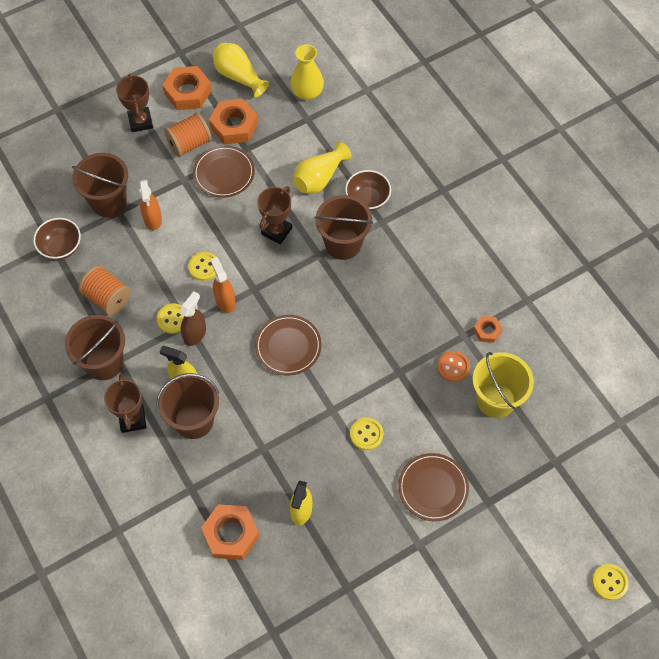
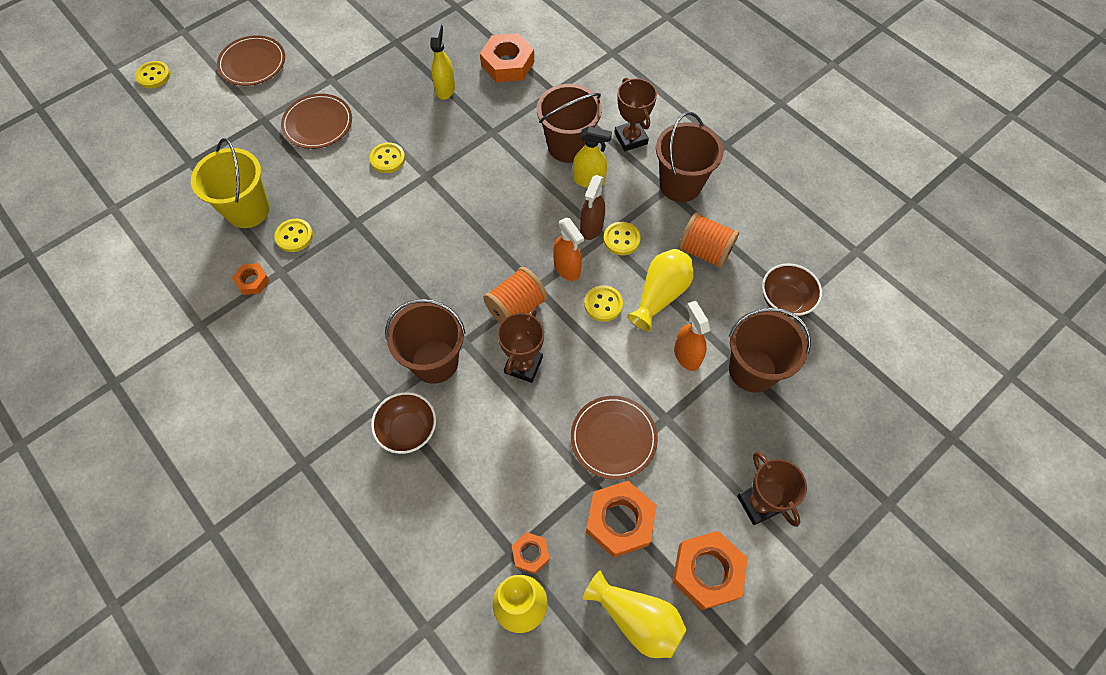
camera: 170 degrees right, 0 degrees up
orange spool [164,112,212,157] -> orange spool moved to [483,267,548,324]
brown plate [255,315,322,375] -> brown plate moved to [217,35,285,86]
yellow vase [293,142,351,194] -> yellow vase moved to [627,249,694,331]
orange button [437,351,470,382] -> yellow button [274,219,313,252]
none -> orange nut [512,532,550,574]

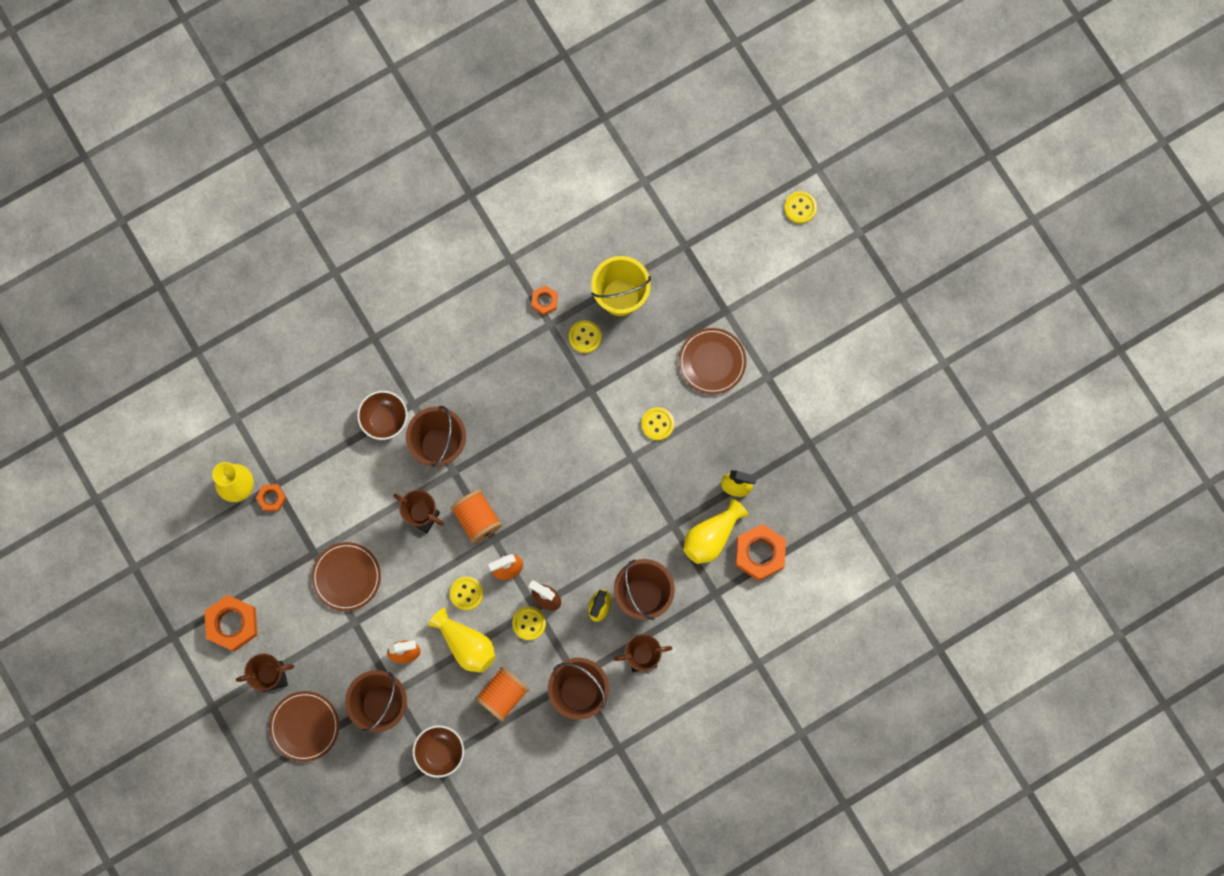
camera: 100 degrees right, 15 degrees up
brown plate [217,35,285,86] -> brown plate moved to [269,691,339,762]
yellow vase [583,570,687,658] -> yellow vase moved to [683,499,748,564]
orange nut [586,481,657,558] -> none

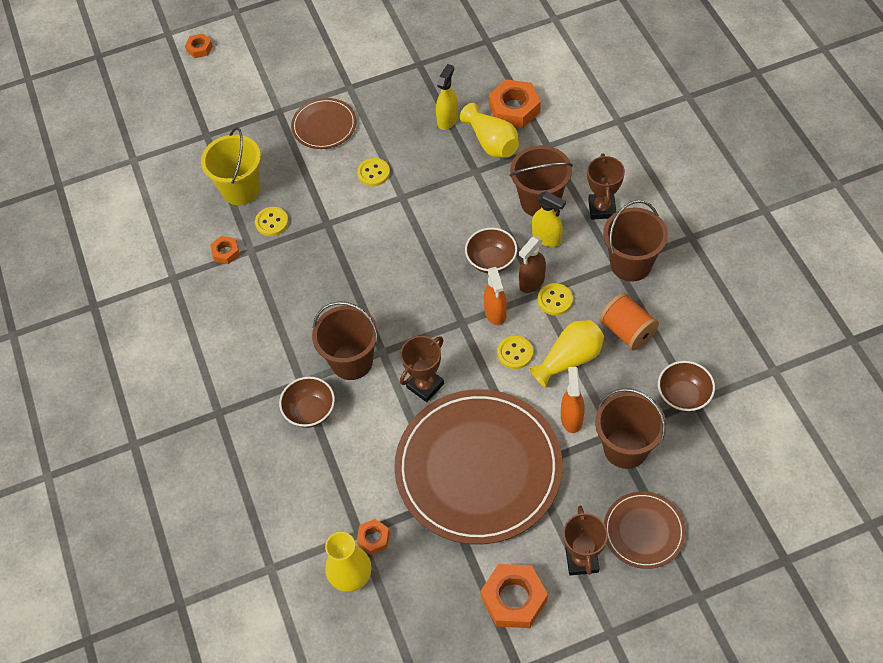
camera: 75 degrees left, 20 degrees down
brown plate [311,542,381,611] -> brown plate [394,389,563,544], size x2.13
orange spool [451,490,502,544] -> none
yellow button [784,191,817,224] -> orange nut [185,33,213,58]
none -> brown bowl [465,228,517,273]

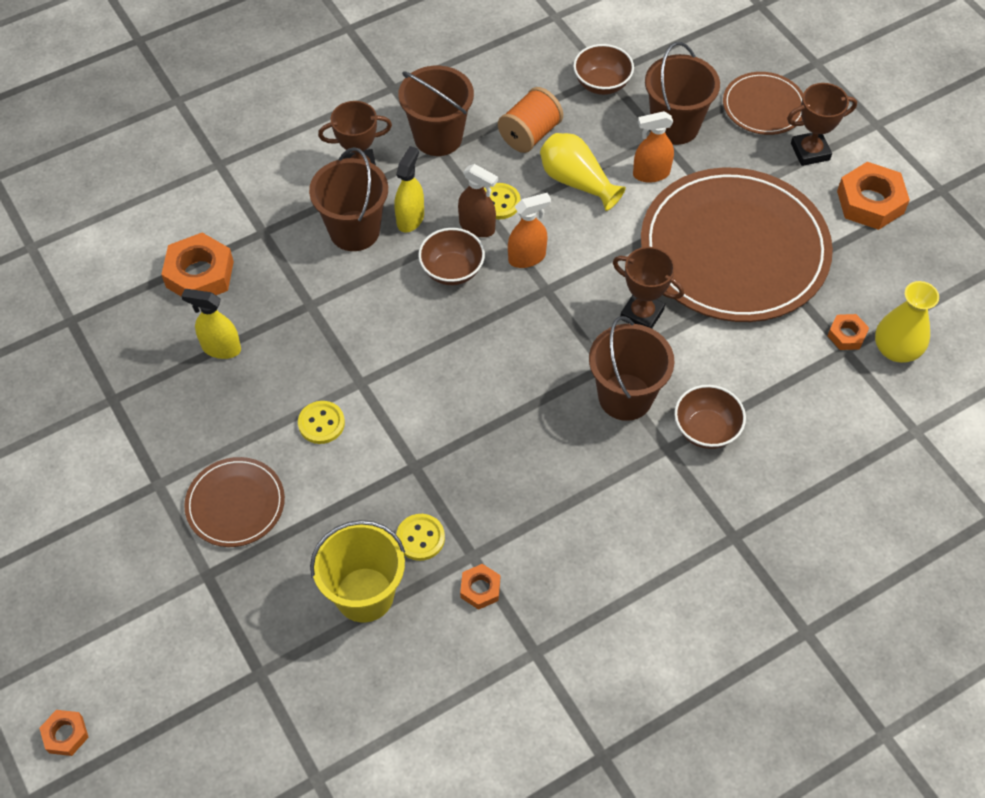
camera: 105 degrees left, 0 degrees up
yellow vase [460,103,519,158] -> none
yellow button [497,336,533,369] -> none

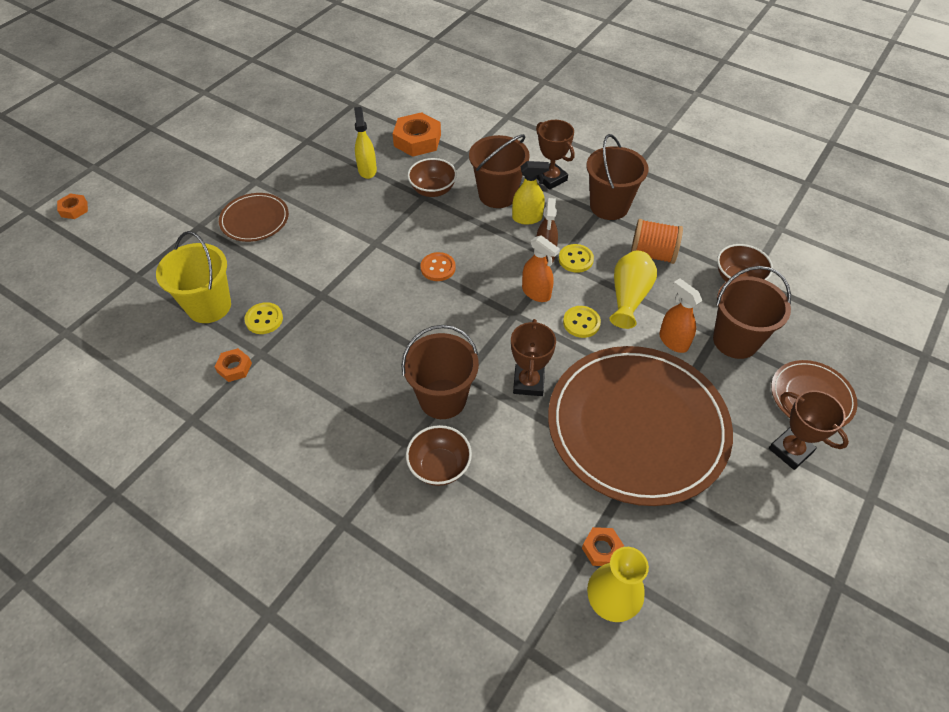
camera: 65 degrees right, 5 degrees down
yellow button [298,401,345,444] -> yellow button moved to [563,306,601,338]
brown bowl [418,228,485,285] -> brown bowl moved to [407,158,457,197]
orange nut [837,162,910,230] -> none
none -> orange button [420,252,456,281]

